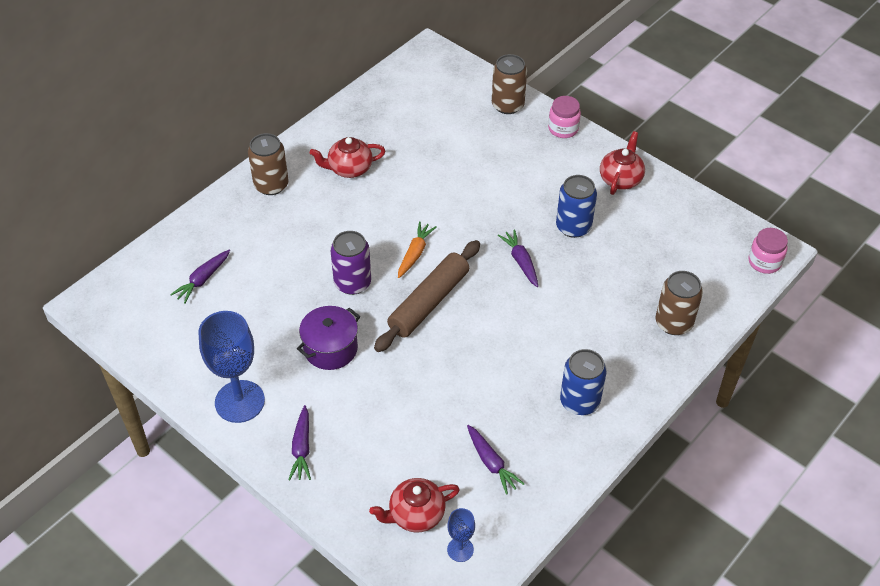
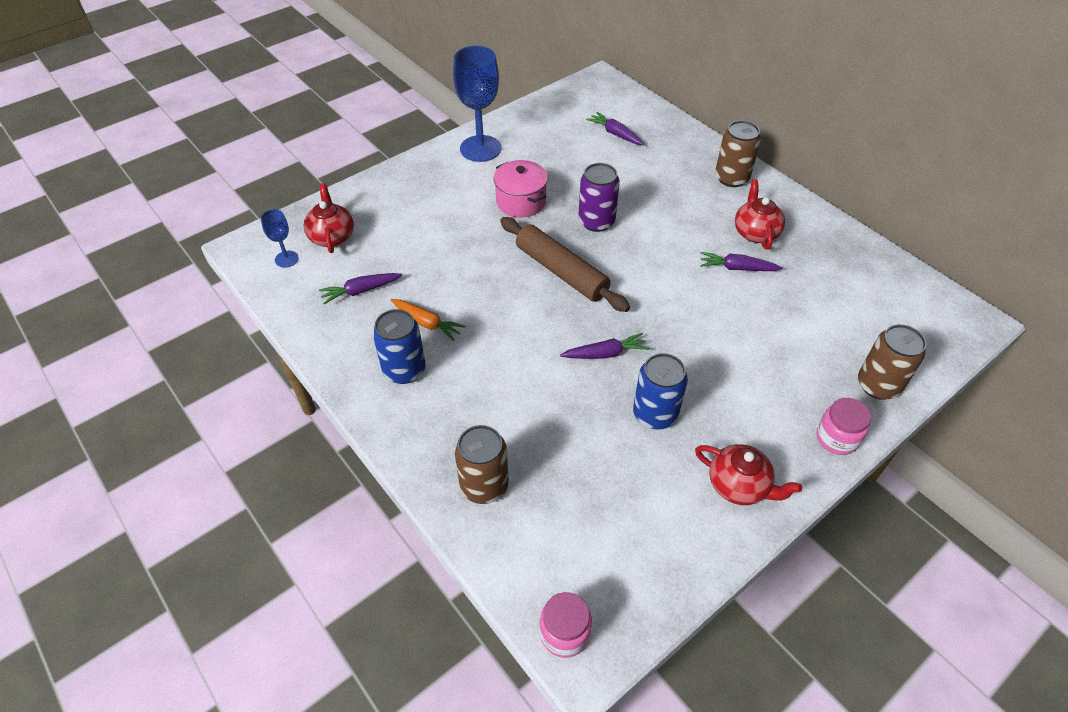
camera: 100 degrees right, 0 degrees up
purple carrot [288,405,311,480] -> purple carrot moved to [700,252,783,271]
purple pot [297,306,360,370] -> pink pot [494,160,548,218]
orange carrot [398,221,437,278] -> orange carrot moved to [391,299,466,341]

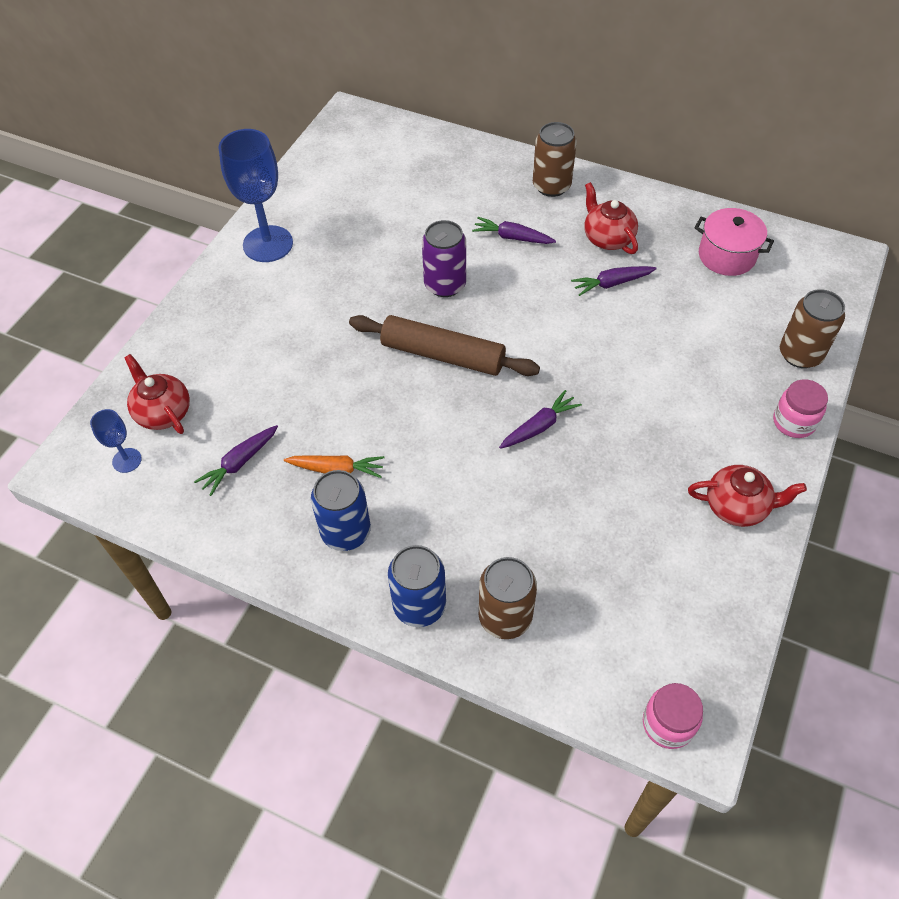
camera: 25 degrees left, 5 degrees up
pink pot [494,160,548,218] -> pink pot moved to [695,208,774,276]
purple carrot [586,112,644,145] -> purple carrot moved to [472,217,556,244]
blue can [633,353,688,430] -> blue can moved to [388,545,446,627]

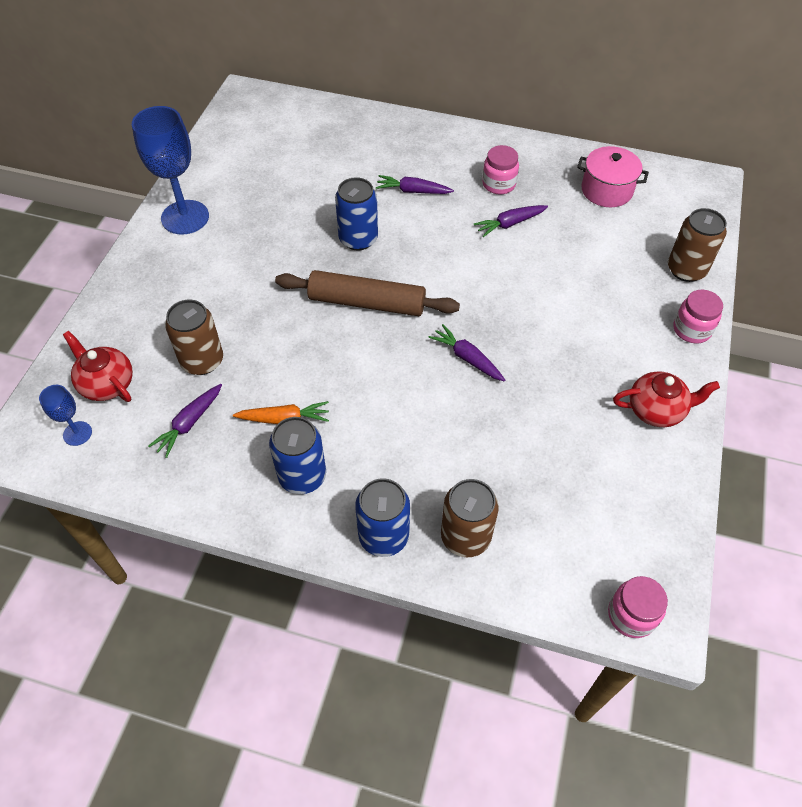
camera: 10 degrees left, 0 degrees up
purple can [422,220,466,297] -> blue can [335,177,378,251]
purple carrot [499,390,582,449] -> purple carrot turned 90 degrees counterclockwise [428,324,505,381]
brown can [533,122,577,197] -> brown can moved to [165,300,223,375]
red teapot [584,182,638,254] -> pink jar [482,145,519,194]

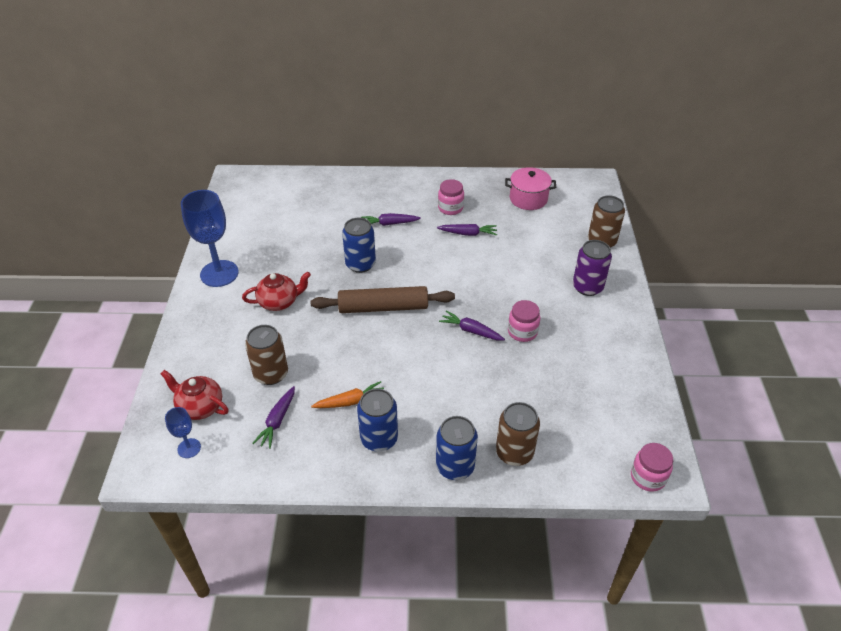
camera: 15 degrees left, 10 degrees down
purple carrot [474,205,548,237] -> purple carrot turned 135 degrees counterclockwise [437,224,497,236]
red teapot [613,371,720,427] -> red teapot moved to [242,272,311,311]
pink jar [674,290,723,343] -> pink jar moved to [508,300,540,342]
none -> purple can [573,240,612,296]

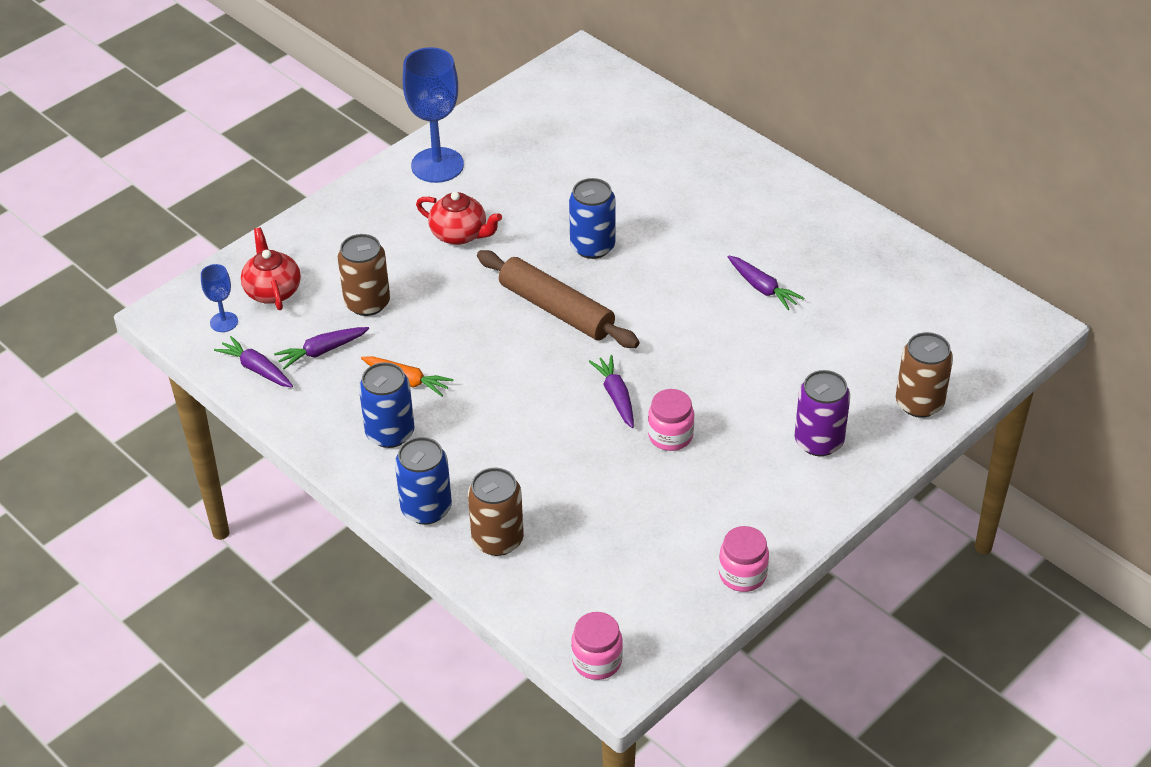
camera: 45 degrees right, 0 degrees up
purple carrot [361,213,421,226] -> purple carrot moved to [214,336,293,387]
pink jar [438,179,464,215] -> pink jar moved to [719,526,769,592]
pink pot [505,167,556,210] -> none

